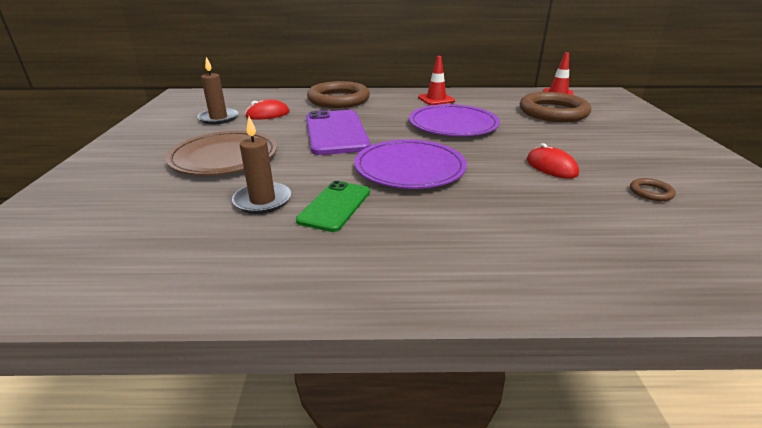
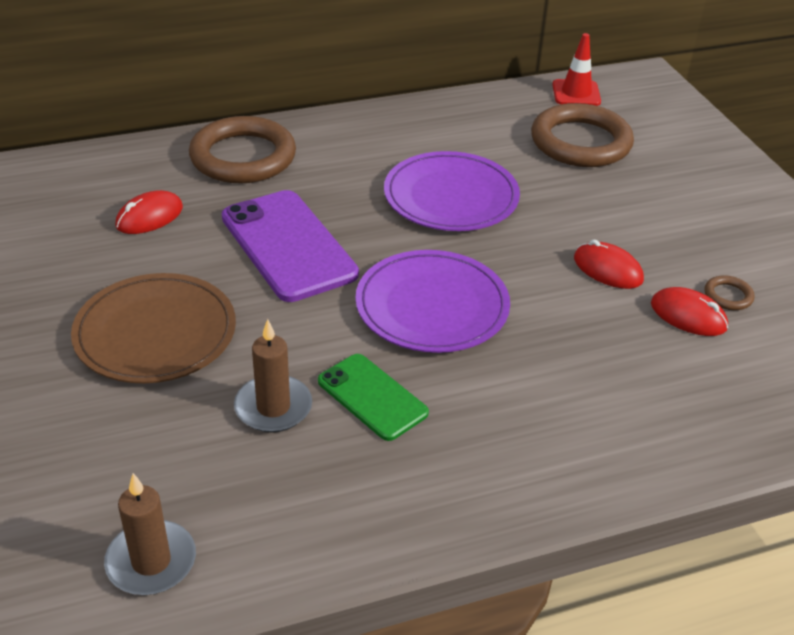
camera: 20 degrees left, 10 degrees up
brown candle [197,57,238,124] -> brown candle moved to [104,473,196,595]
green phone [296,181,370,232] -> green phone turned 45 degrees counterclockwise [318,354,429,441]
red traffic cone [418,56,455,105] -> none
none -> red mouse [651,287,728,336]

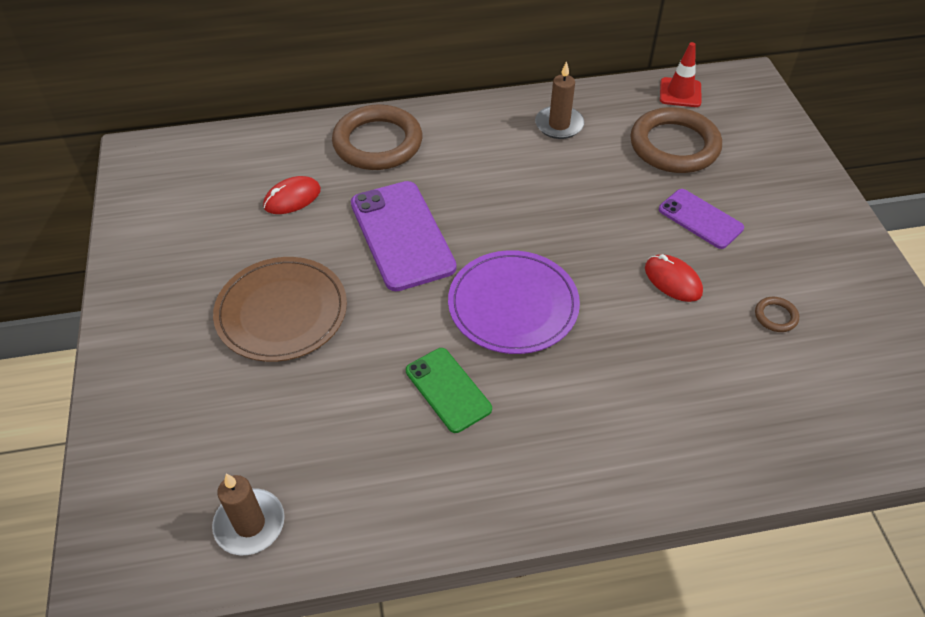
camera: 10 degrees right, 10 degrees up
brown candle [234,319,312,433] -> brown candle moved to [535,61,584,139]
purple plate [384,151,520,231] -> none
red mouse [651,287,728,336] -> none
none -> purple phone [659,189,744,249]

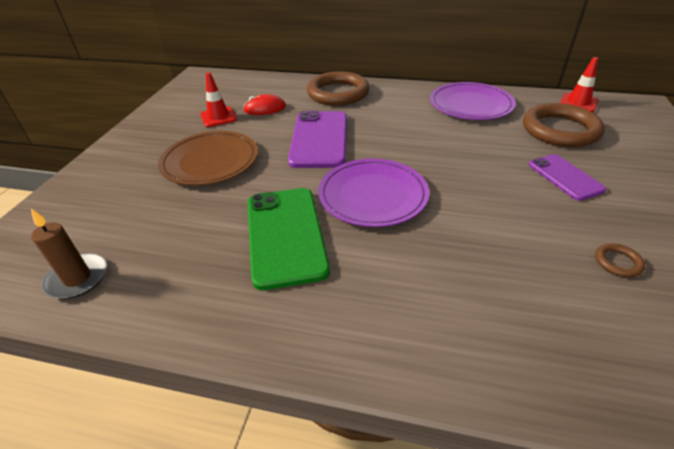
camera: 25 degrees right, 10 degrees down
green phone [406,348,492,433] -> green phone [248,188,330,290], size x1.67
brown candle [535,61,584,139] -> purple plate [430,82,516,120]
red mouse [645,254,703,302] -> none
none -> red traffic cone [200,72,237,127]

